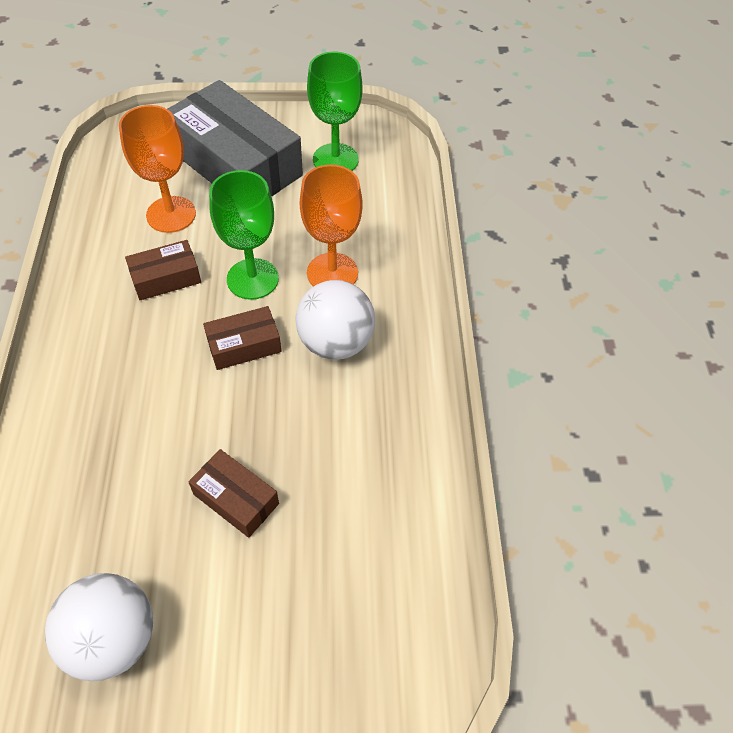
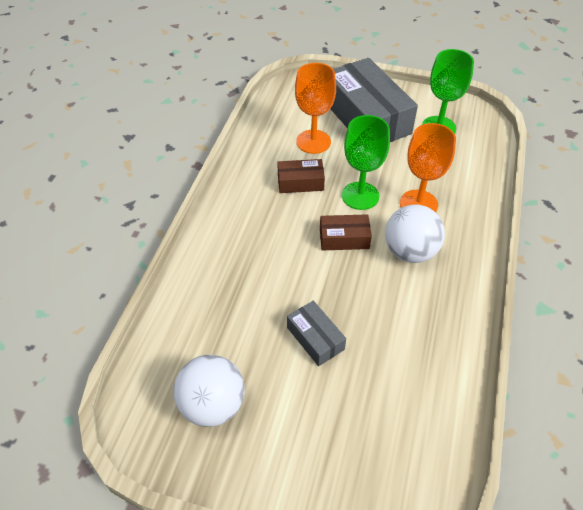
camera: 20 degrees right, 5 degrees down
brown box [188,449,279,538] -> grey box [287,301,346,366]

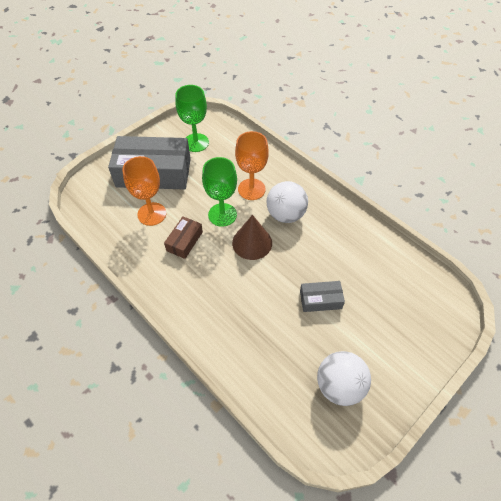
camera: 60 degrees left, 5 degrees up
brown box [320,214,372,250] -> brown cone [232,215,272,260]

